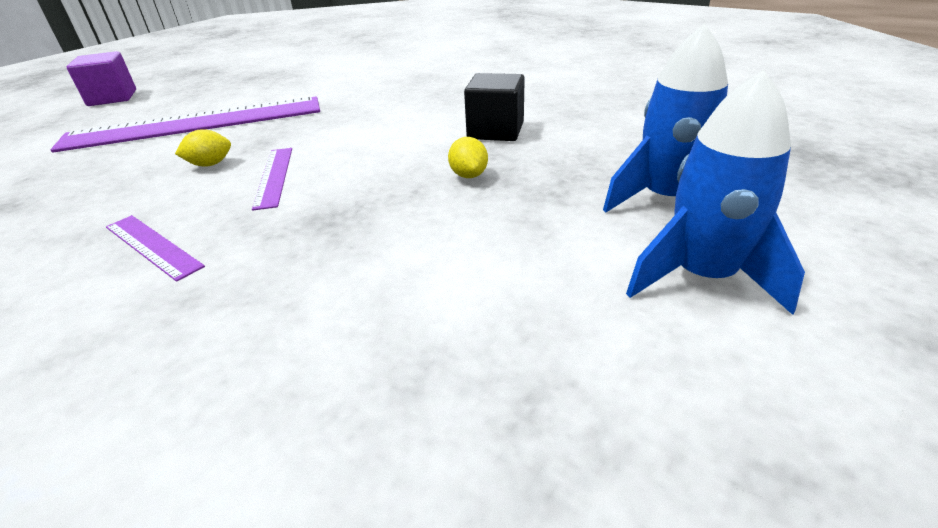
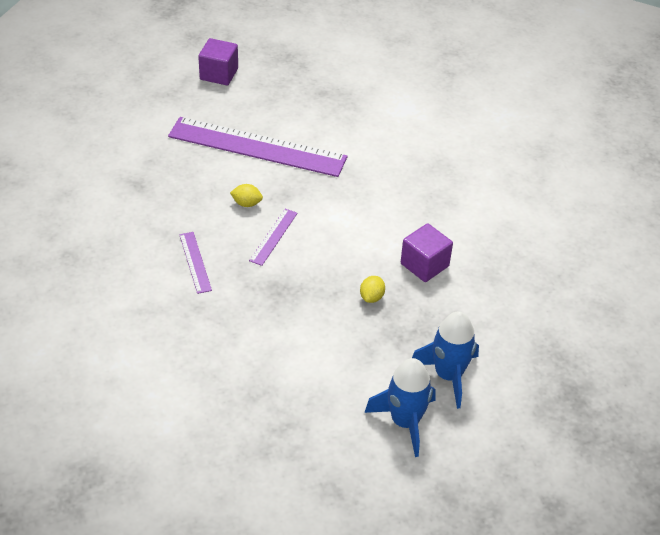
camera: 30 degrees right, 10 degrees up
black cube [464,73,525,141] -> purple cube [401,223,453,282]

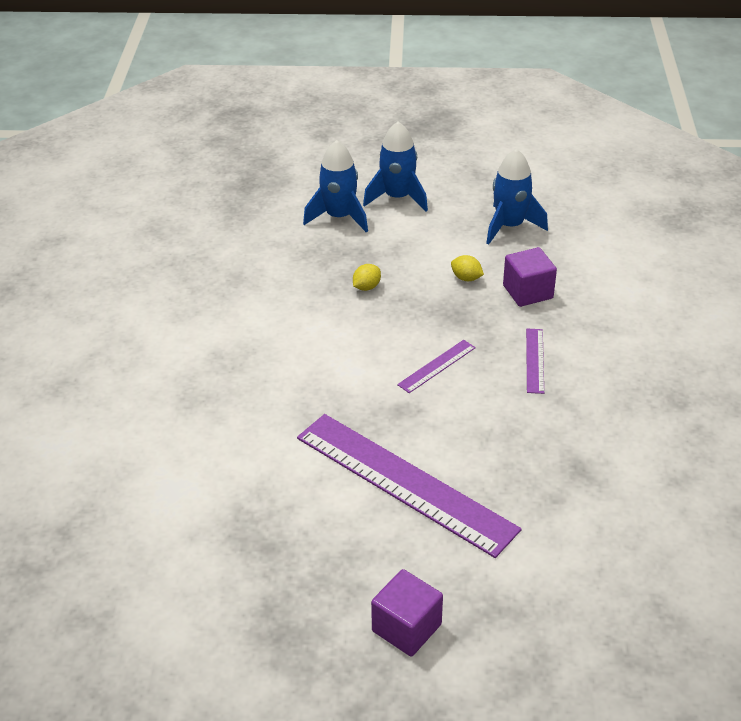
camera: 155 degrees left, 5 degrees down
yellow lemon [230,184,263,207] -> yellow lemon moved to [451,255,484,281]
purple cube [401,223,453,282] -> purple cube moved to [503,247,557,307]
none -> blue rocket [486,149,548,244]

